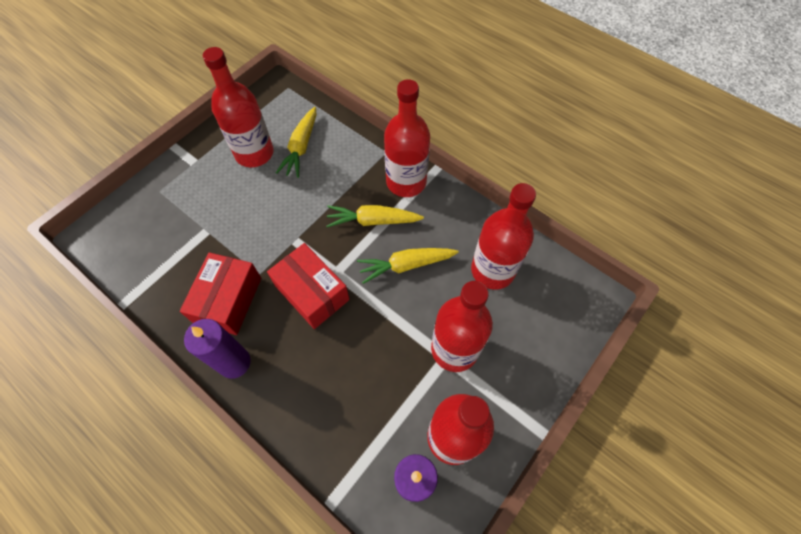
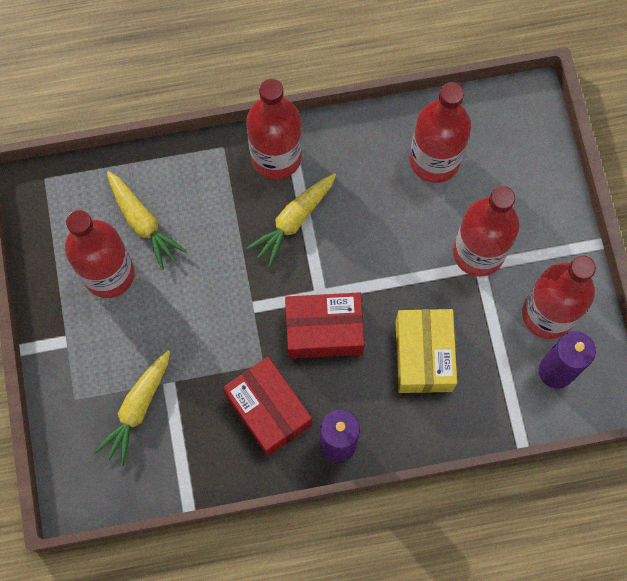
camera: 50 degrees left, 10 degrees up
yellow carrot [357,248,459,284] -> yellow carrot moved to [94,350,170,466]
none -> yellow box [395,309,457,393]

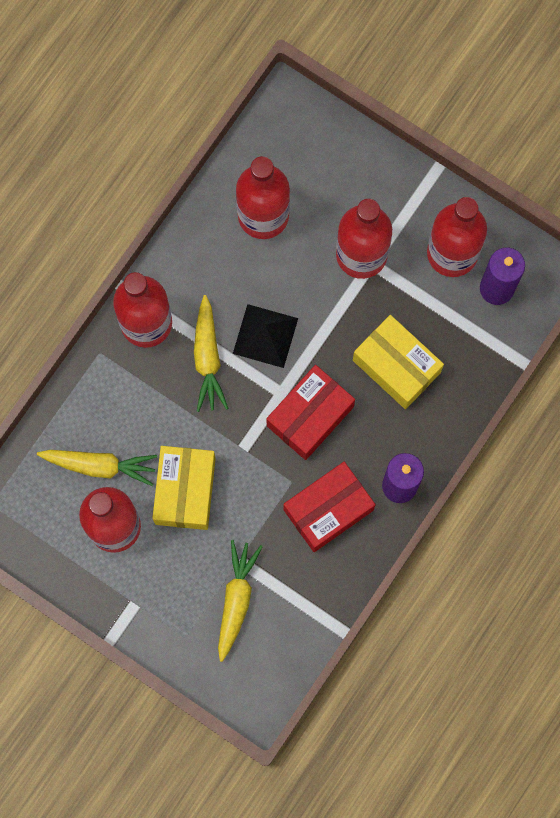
camera: 45 degrees left, 5 degrees up
yellow carrot [94,350,170,466] -> yellow carrot turned 150 degrees counterclockwise [218,540,263,662]
red box [223,357,312,456] -> red box turned 45 degrees counterclockwise [284,462,376,552]
none -> yellow box [152,446,216,530]
none -> black pyramid [233,304,298,368]

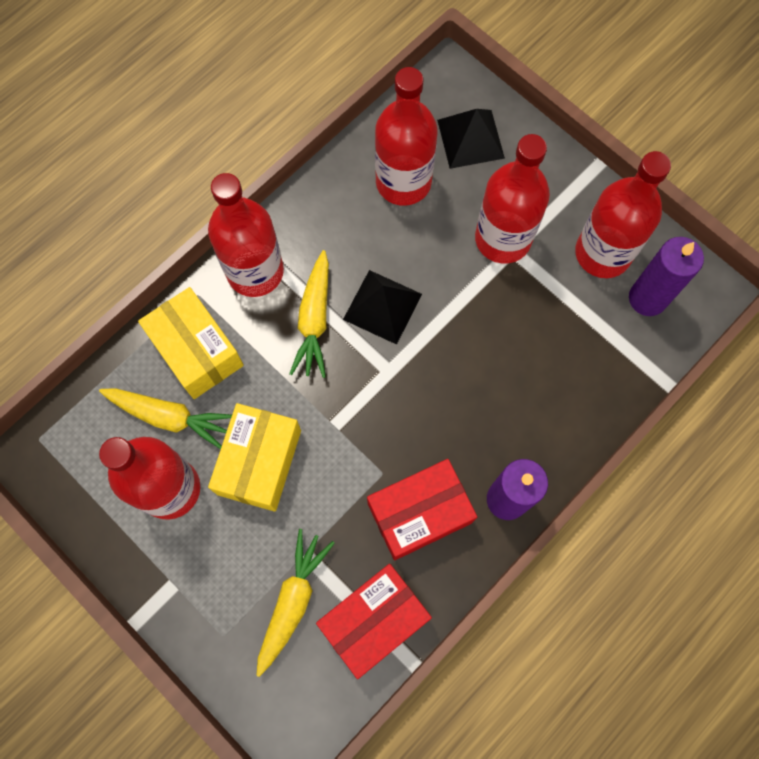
camera: 10 degrees right, 5 degrees down
red box [266,365,355,460] -> red box moved to [316,564,432,679]
yellow box [353,315,444,409] -> yellow box moved to [138,287,244,399]
none -> black pyramid [437,109,505,169]

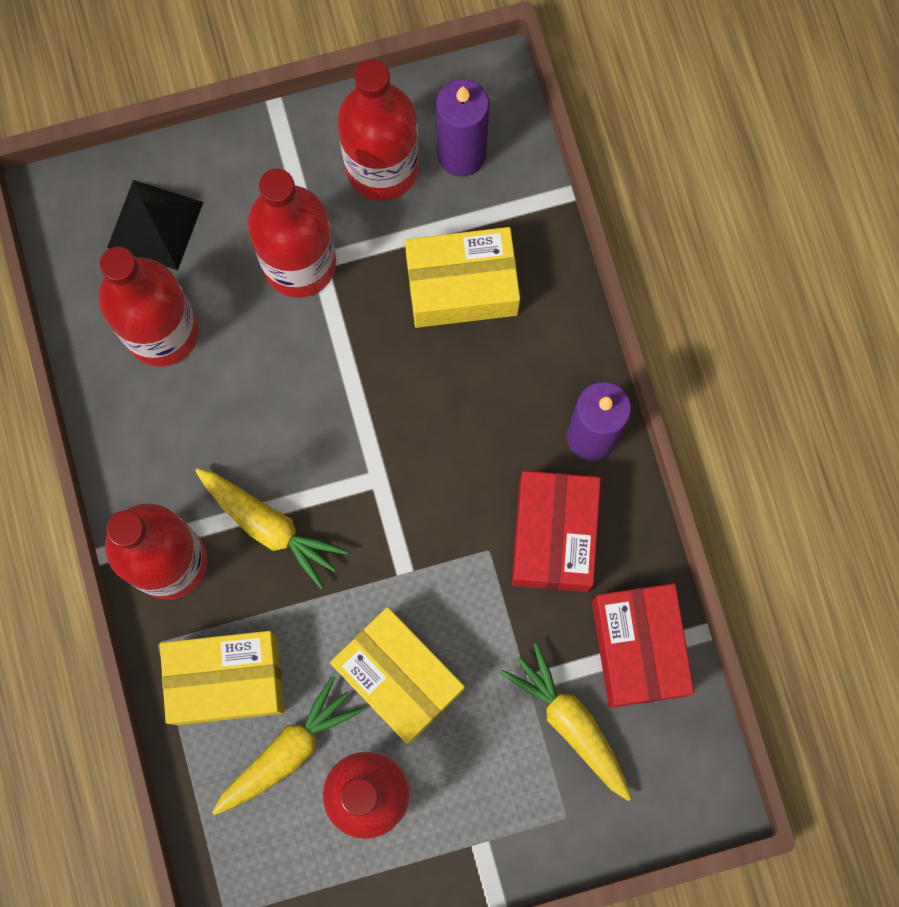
camera: 60 degrees left, 5 degrees up
black pyramid [343,270,422,345] -> none
none -> yellow box [405,227,520,328]

